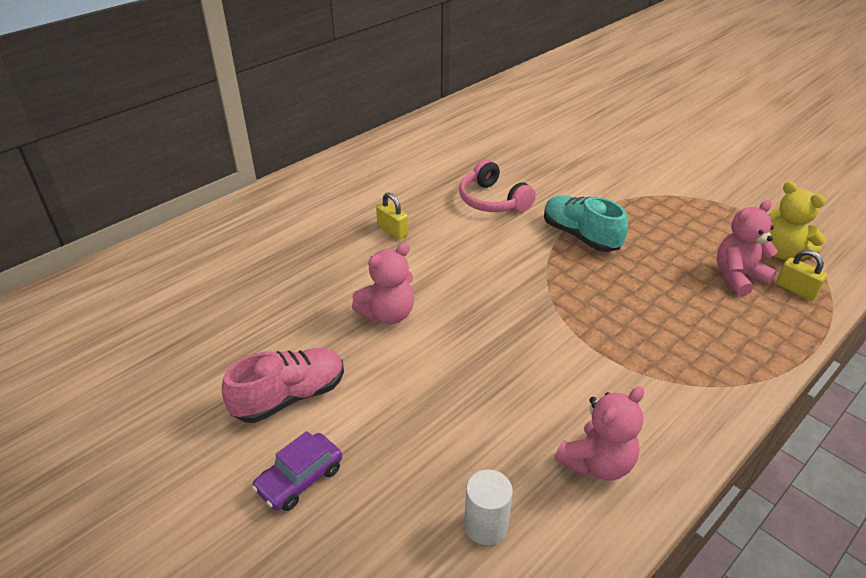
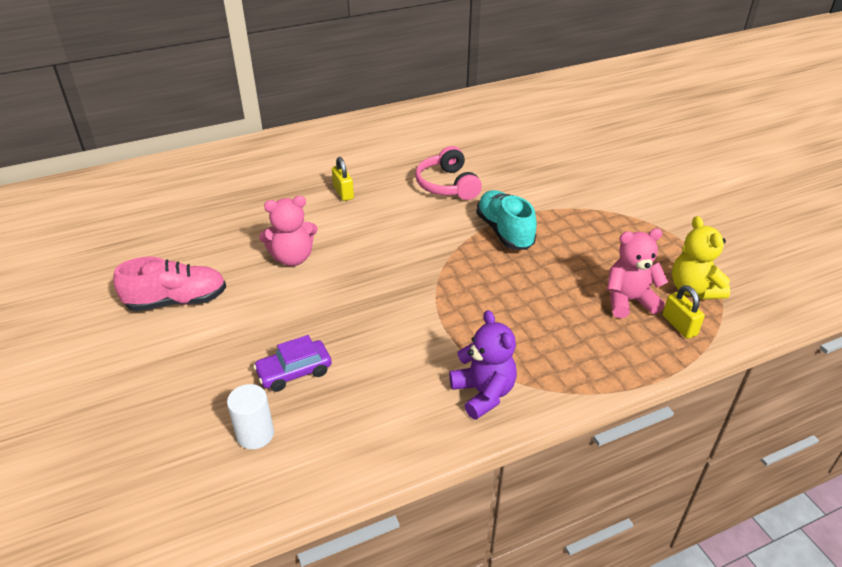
camera: 20 degrees right, 0 degrees up
purple car [252,431,342,511] -> purple car moved to [253,335,332,392]
pink teddy bear [555,387,644,481] -> none
none -> purple teddy bear [449,310,517,420]

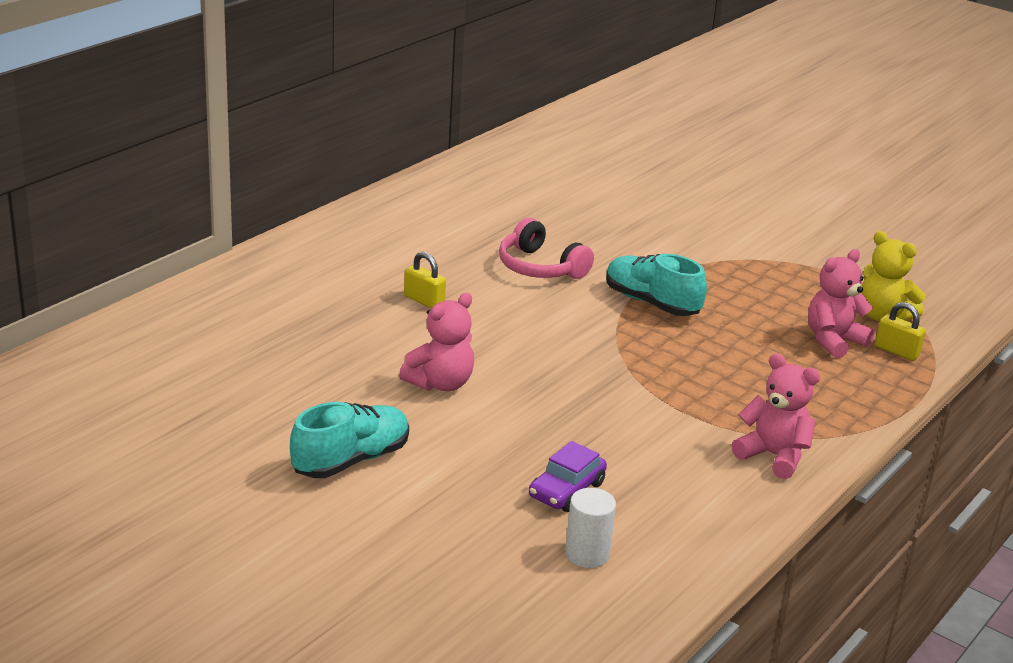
camera: 30 degrees left, 10 degrees down
pink shoe [113,257,226,311] -> turquoise shoe [290,402,409,478]
purple teddy bear [449,310,517,420] -> pink teddy bear [732,353,820,479]

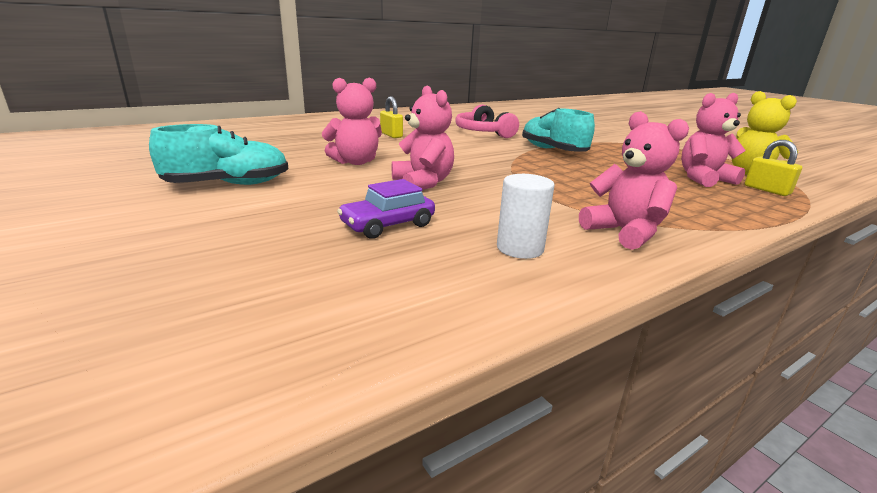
camera: 20 degrees right, 5 degrees down
white cylinder [565,488,616,568] -> white cylinder moved to [497,174,555,259]
none -> pink teddy bear [392,85,454,190]

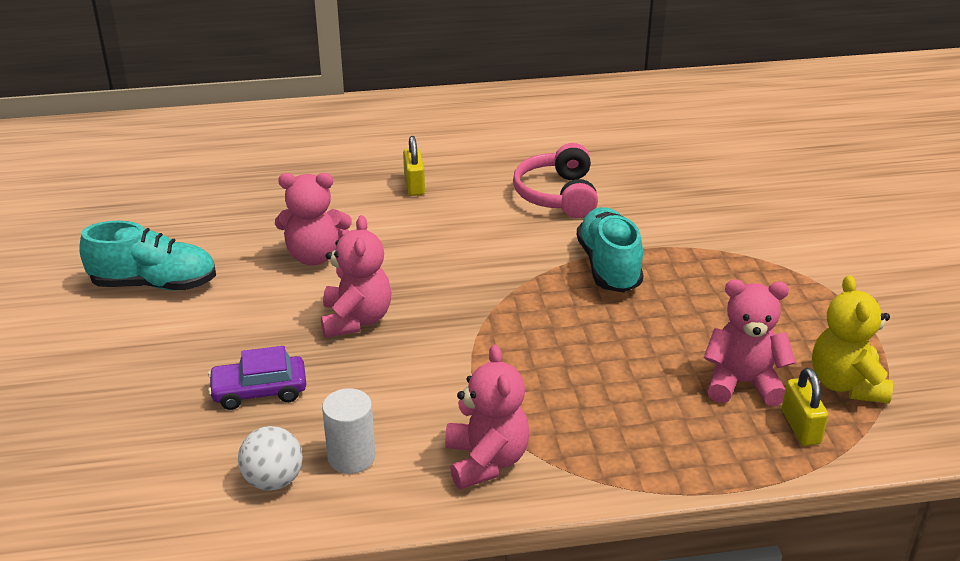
camera: 25 degrees right, 10 degrees up
none -> white ball [238,426,303,491]

